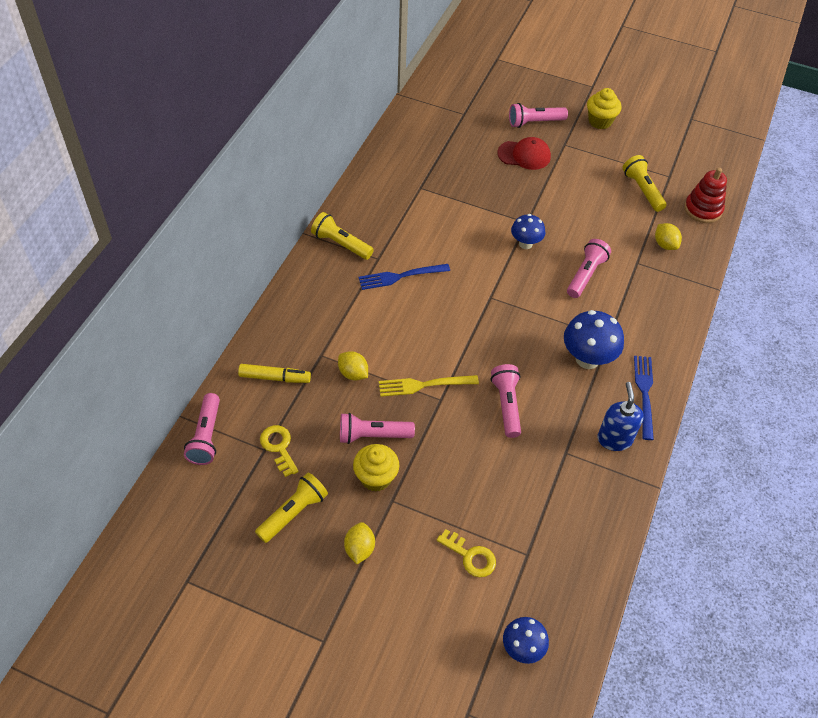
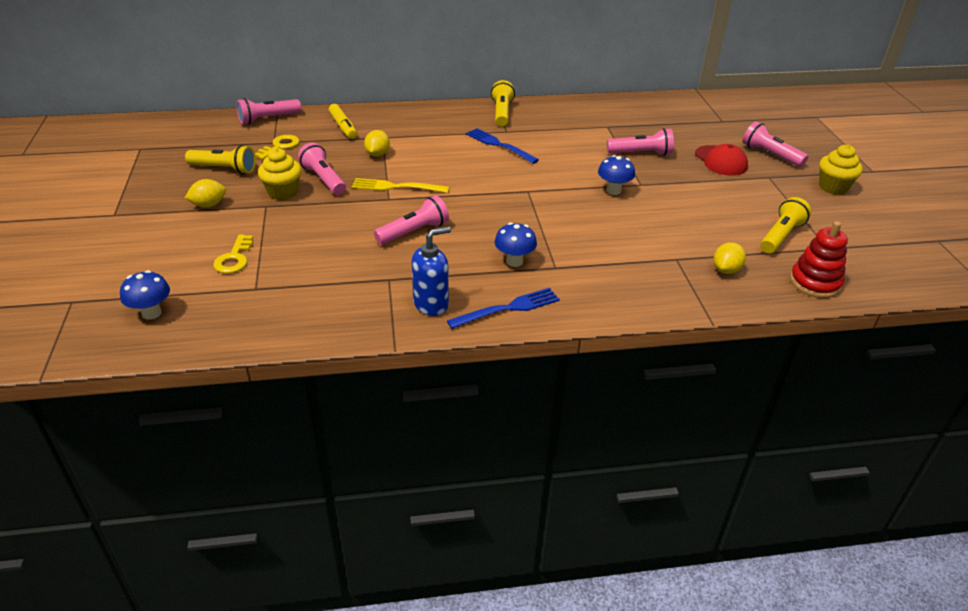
camera: 60 degrees right, 15 degrees down
yellow fork [379,375,479,397] -> yellow fork turned 45 degrees counterclockwise [352,178,449,193]
blue mushroom [564,310,624,369] -> blue mushroom [495,222,537,267], size x0.63
pink flashlight [567,239,611,298] -> pink flashlight moved to [607,128,674,155]

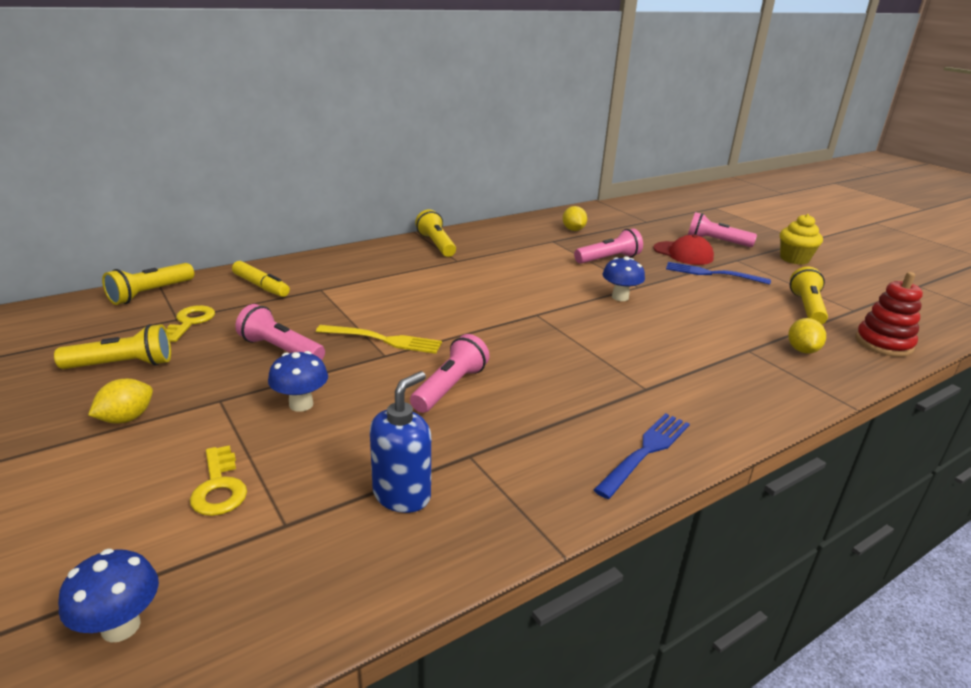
camera: 25 degrees left, 10 degrees down
pink flashlight [236,98,301,125] -> yellow flashlight [102,263,194,305]
yellow cupcake [258,148,301,200] -> none
yellow fork [352,178,449,193] -> yellow fork turned 150 degrees counterclockwise [316,325,442,354]
yellow lemon [364,130,390,157] -> yellow lemon moved to [563,206,587,231]
blue soap dispenser [412,226,451,316] -> blue soap dispenser moved to [370,371,431,513]
blue fork [466,128,539,164] -> blue fork moved to [666,262,771,285]
blue mushroom [495,222,537,267] -> blue mushroom moved to [268,351,328,412]

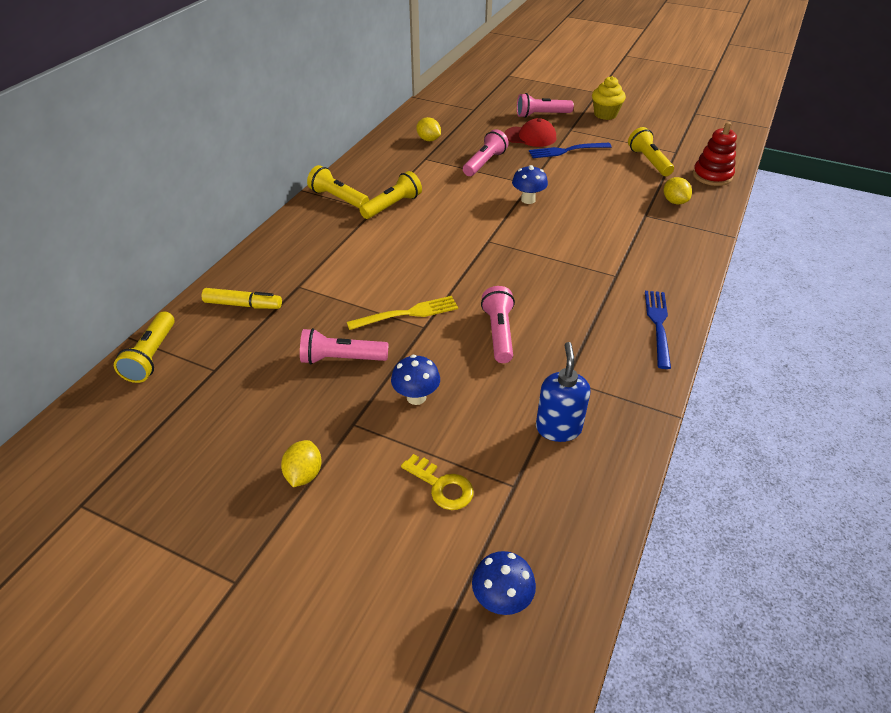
camera: 30 degrees left, 15 degrees up
yellow flashlight [54,324,171,369] -> yellow flashlight moved to [359,171,422,219]
yellow key [166,305,215,342] -> none

